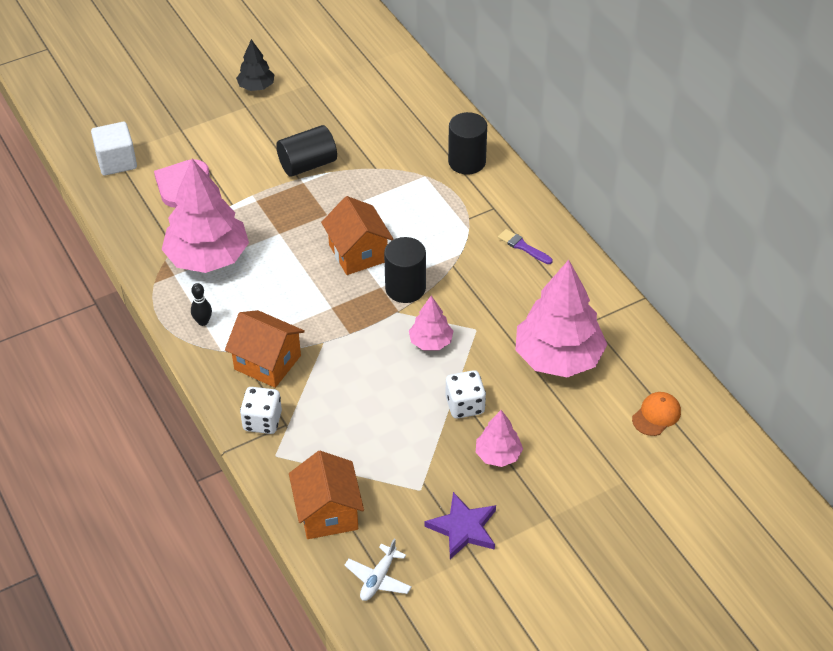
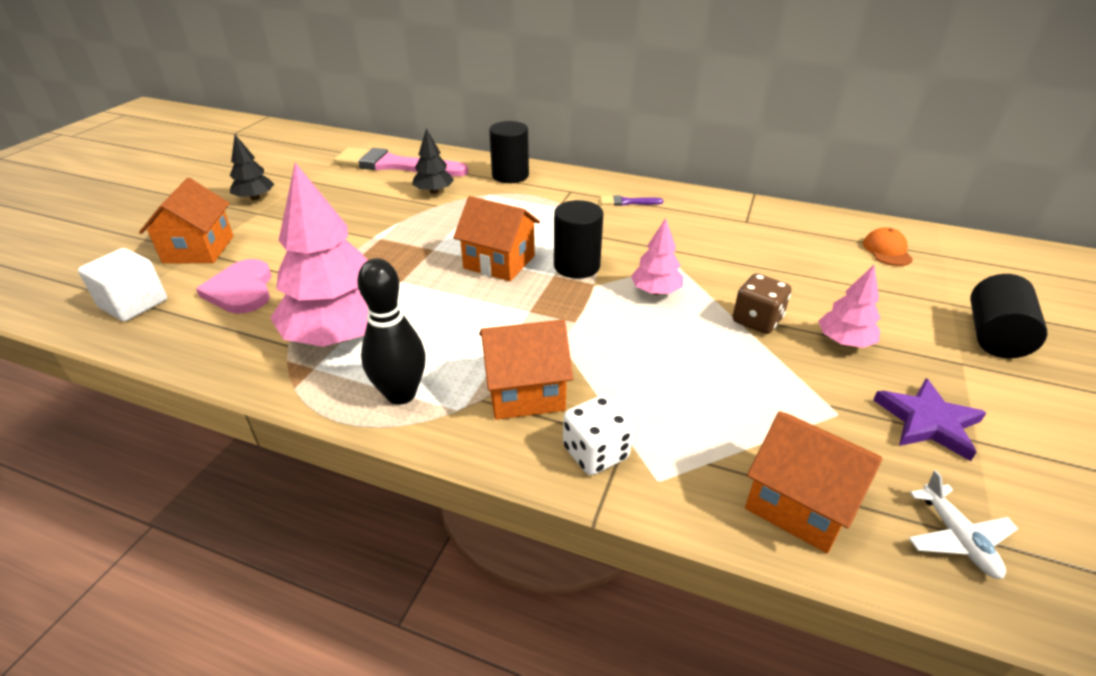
camera: 40 degrees left, 10 degrees down
black bowling pin [191,283,212,326] -> black bowling pin [357,258,426,405], size x1.97
black cylinder [276,125,337,177] -> black cylinder moved to [970,274,1047,358]
white dice [446,370,486,419] -> brown dice [733,273,791,334]
pink tree [515,260,607,377] -> none
none -> orange house [139,178,234,264]
none -> pink brush [334,147,469,176]
none -> black tree [412,128,454,194]

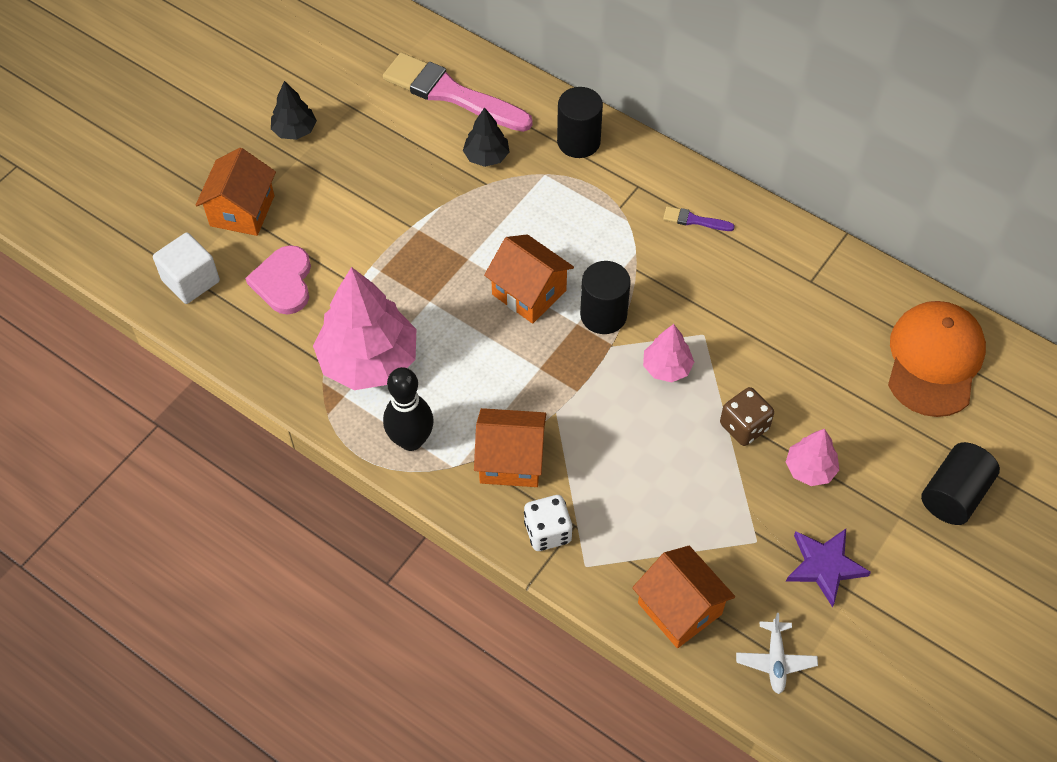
camera: 15 degrees right, 20 degrees up
orange cap [863,227,913,266] -> orange cap [888,301,986,417], size x2.15

